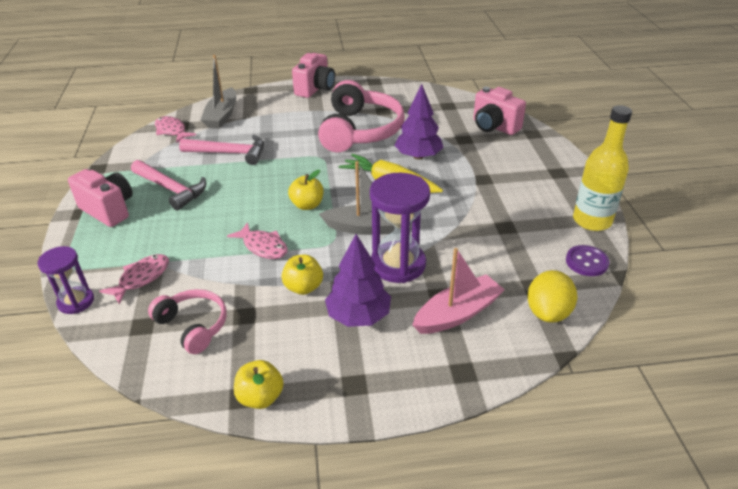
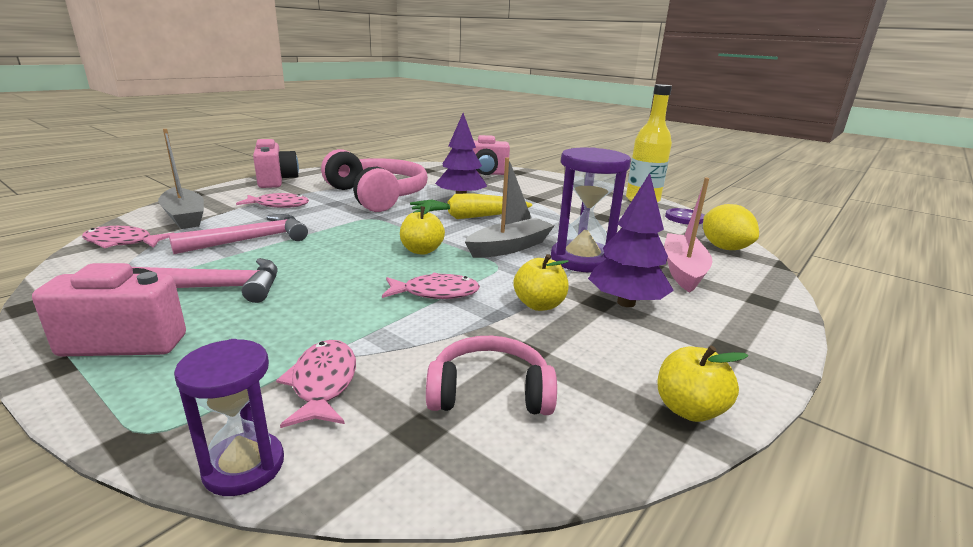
camera: 45 degrees left, 15 degrees down
none -> pink fish [236,193,309,208]

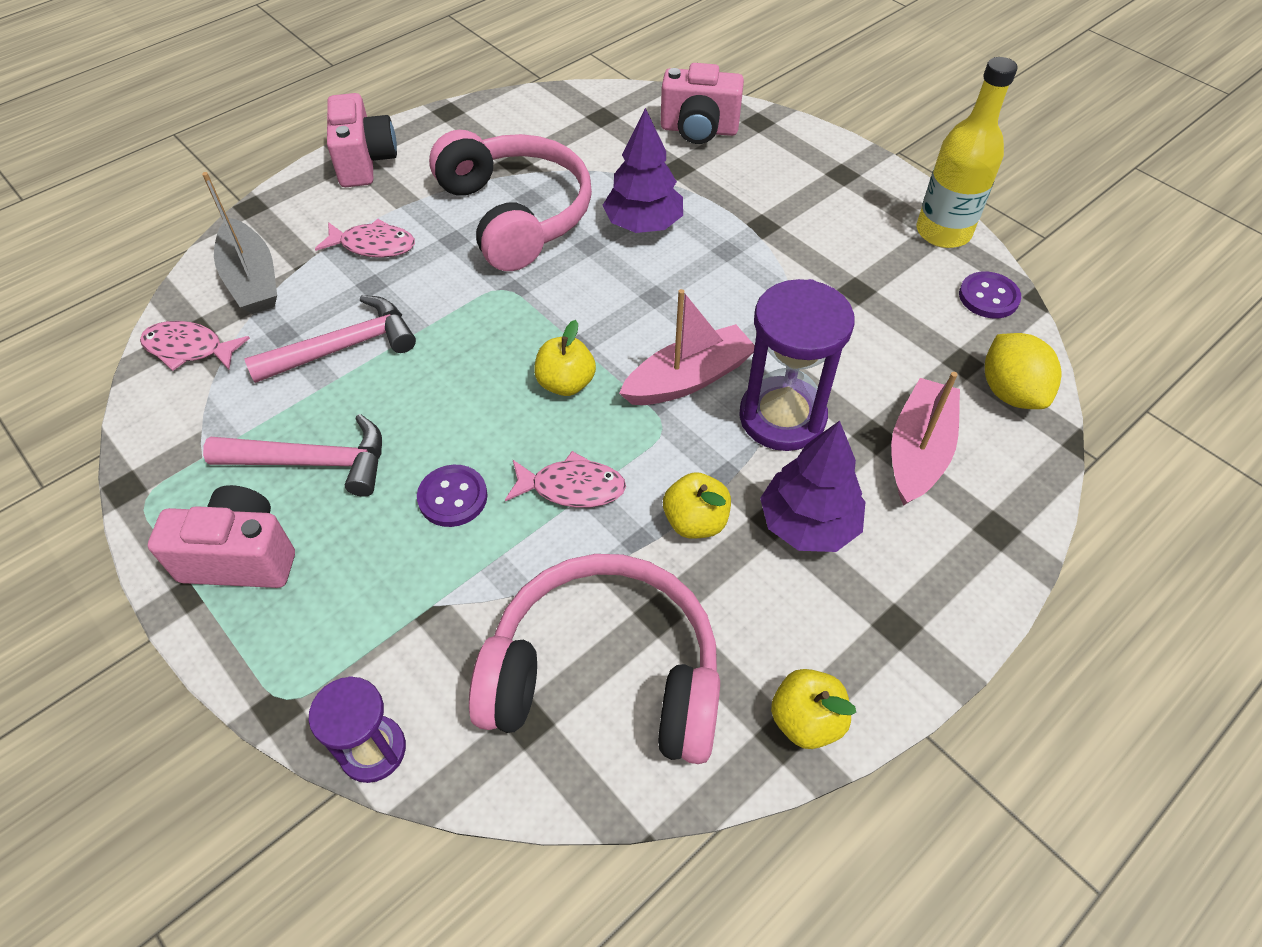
camera: 10 degrees right, 30 degrees up
pink fish [276,340,356,428] -> none
yellow carrot [410,194,532,219] -> none
pink headphones [426,336,557,415] -> pink headphones [469,554,720,764], size x1.83
grey boat [465,157,555,258] -> pink boat [619,289,755,405]
none -> purple button [417,465,488,527]

